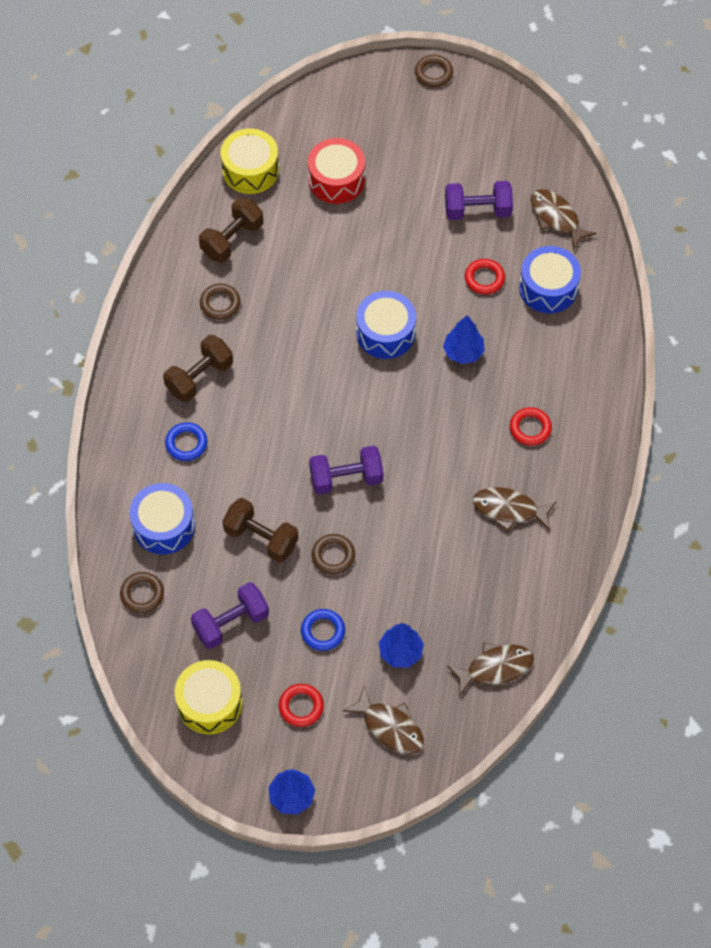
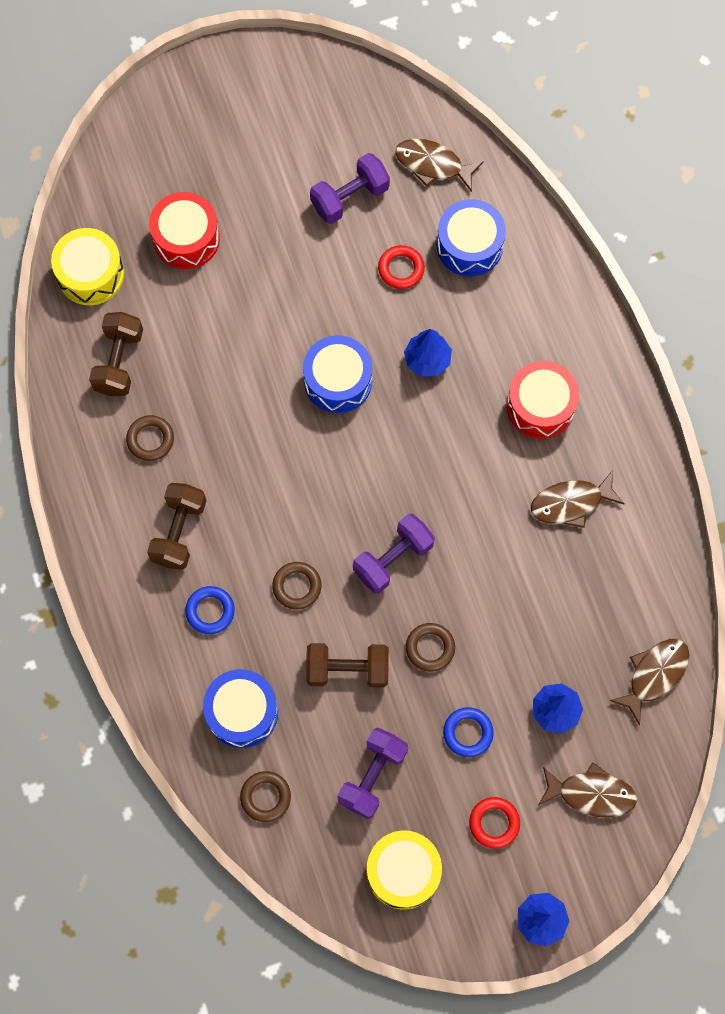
camera: 30 degrees left, 10 degrees up
brown ring [415,55,453,87] -> brown ring moved to [272,562,321,609]
red ring [510,407,552,446] -> red drum [507,361,579,439]

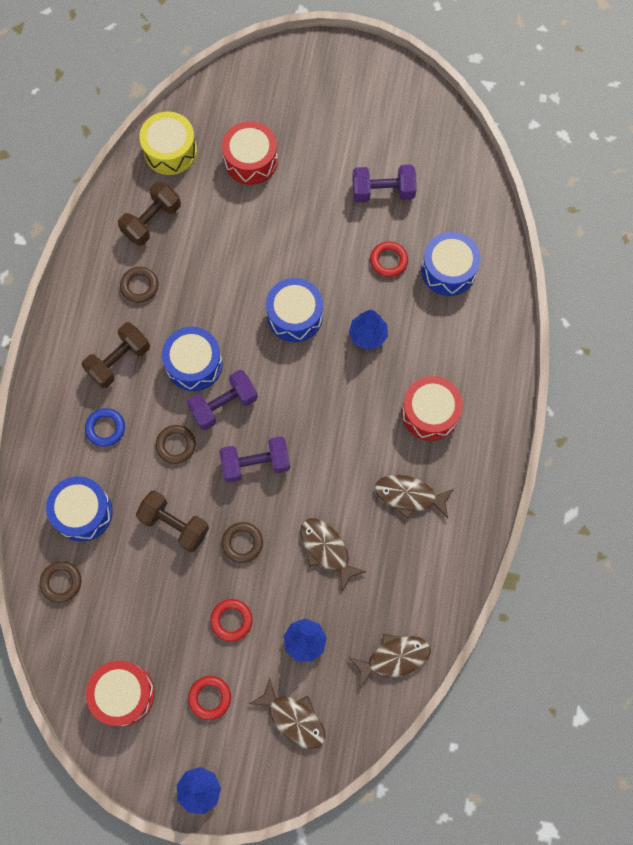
camera: 30 degrees right, 0 degrees up
purple dumbbell [337,727,408,819] -> purple dumbbell moved to [187,370,258,430]
yellow drum [367,830,442,910] -> red drum [86,661,154,726]
brown fish [395,139,484,192] -> brown fish moved to [300,518,367,591]
blue ring [443,707,494,757] -> red ring [210,599,253,642]
none -> blue drum [162,327,223,391]

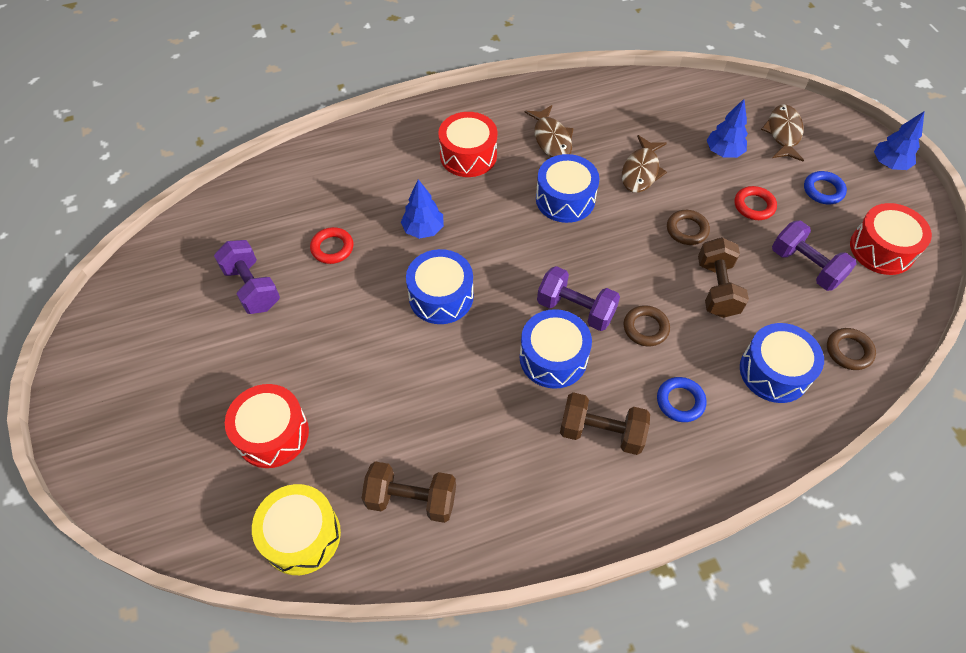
camera: 120 degrees left, 15 degrees down
brown ring [120,267,158,303] -> none
red ring [188,676,231,720] -> blue ring [804,171,847,205]
purple dumbbell [219,436,290,483] -> purple dumbbell moved to [772,220,856,291]
brown fish [349,634,431,689] -> none
blue drum [421,232,481,296] -> blue drum moved to [536,154,599,223]

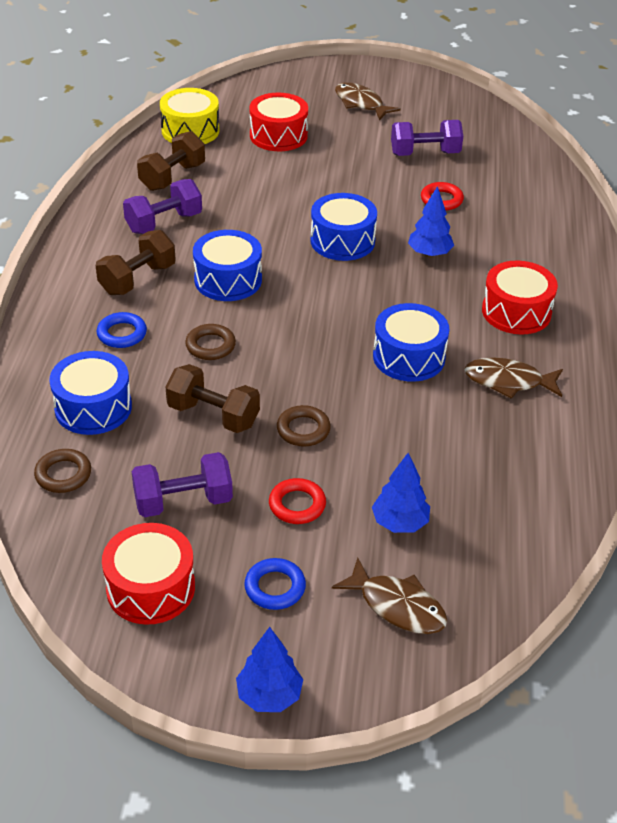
camera: 115 degrees right, 15 degrees down
purple dumbbell [537,266,620,331] -> purple dumbbell moved to [123,179,202,234]
brown fish [622,135,667,193] -> brown fish moved to [335,83,401,120]

